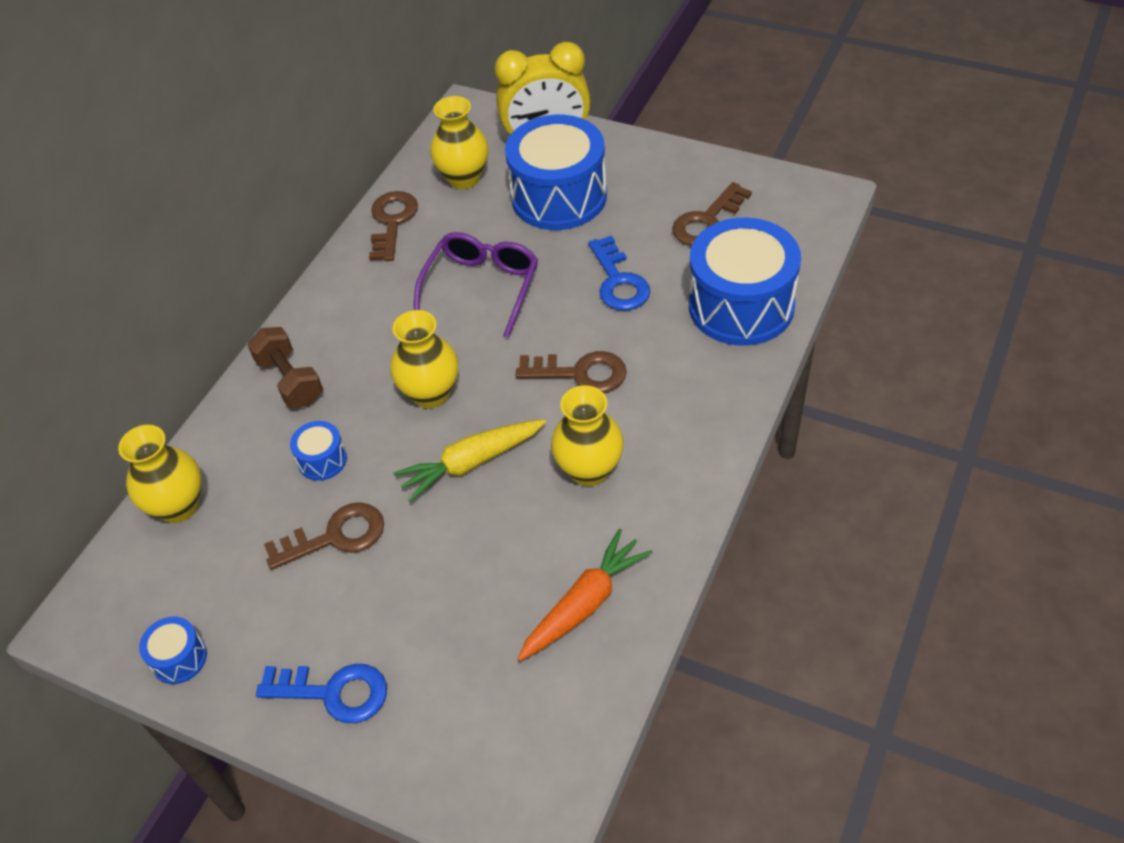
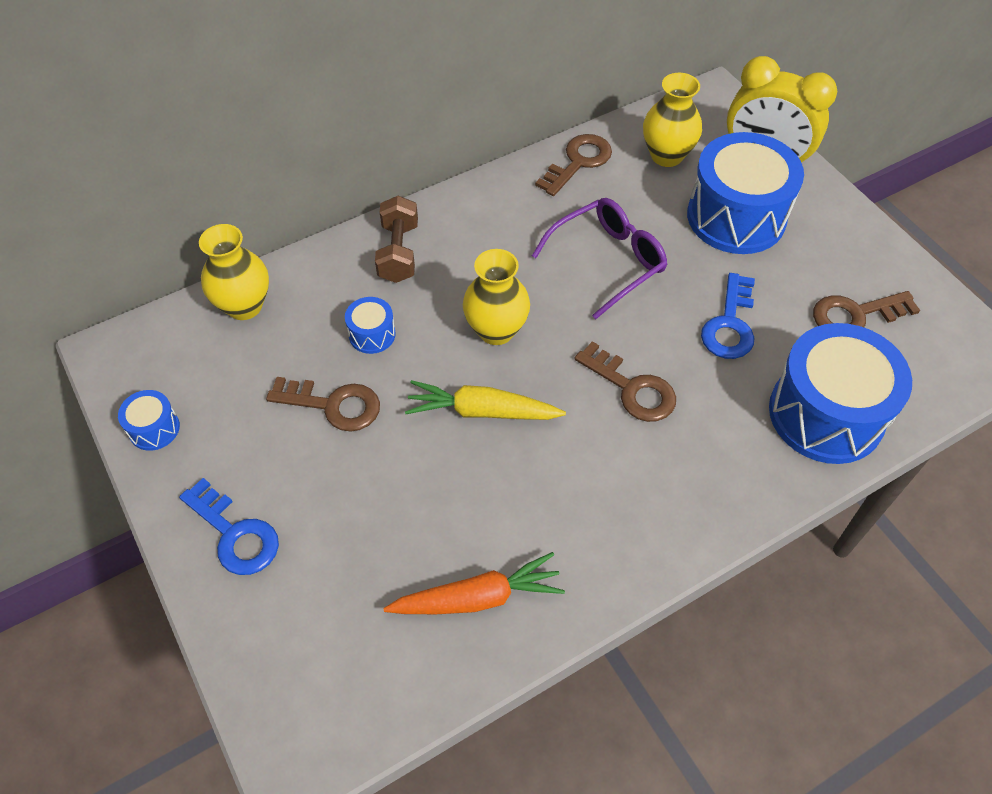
camera: 30 degrees right, 5 degrees up
yellow vase [551,385,624,486] -> none

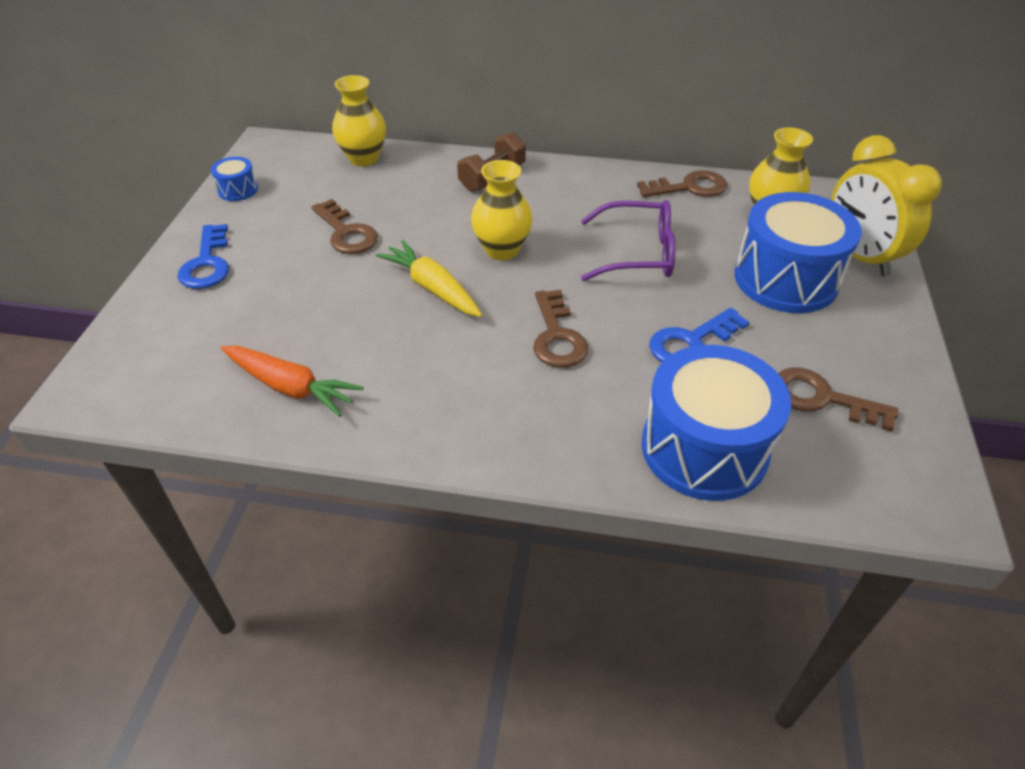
camera: 40 degrees right, 10 degrees down
blue drum [345,297,396,354] -> none

